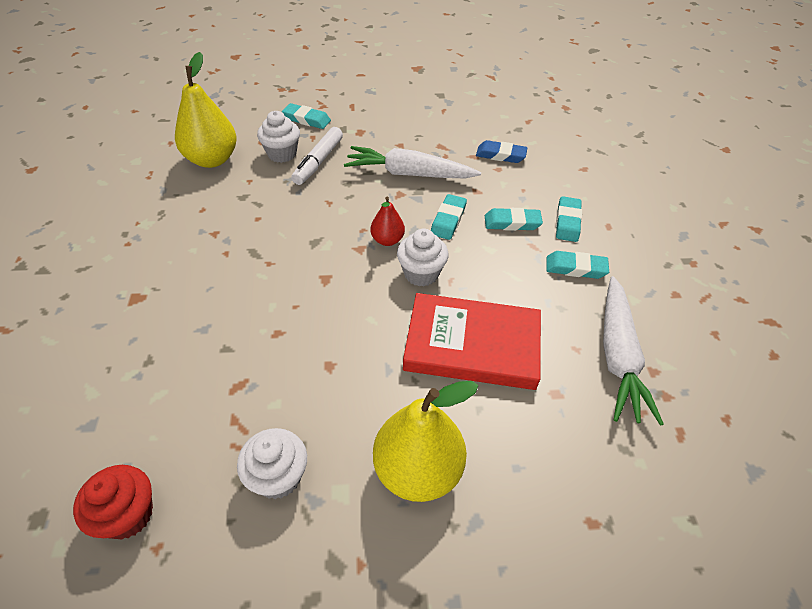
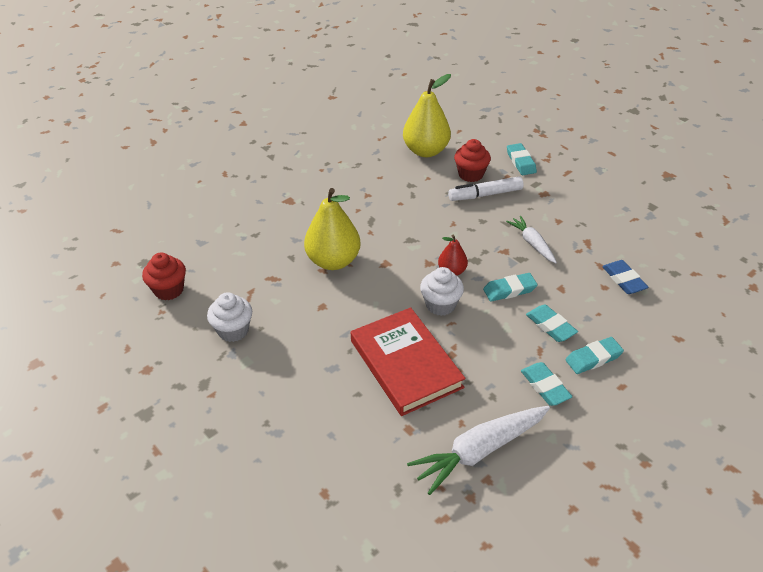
camera: 55 degrees right, 5 degrees down
white cupcake [257,111,300,163] -> red cupcake [454,139,491,182]
white carrot [344,146,481,179] -> white carrot [506,216,557,263], size x0.59
yellow pear [373,381,478,502] -> yellow pear moved to [304,188,361,270]

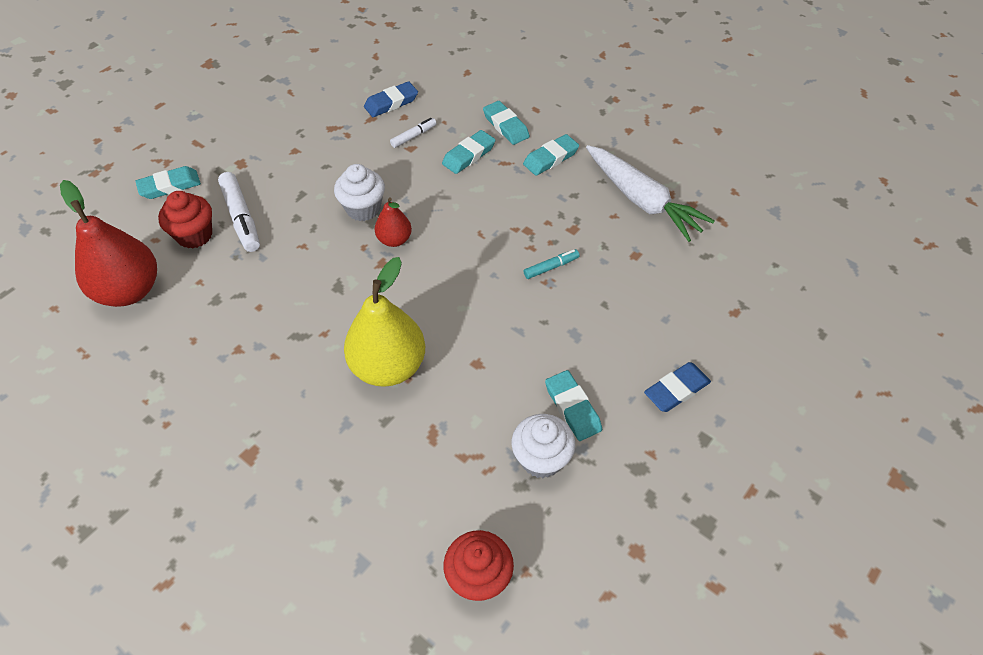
camera: 100 degrees left, 10 degrees up
red book [351,307,465,416] -> turquoise marker [524,249,580,279]
yellow pear [403,74,451,157] -> red pear [60,180,157,307]
white cupcake [420,267,464,316] -> white cupcake moved to [334,164,385,221]
turquoise eraser [483,273,538,302] -> turquoise eraser moved to [545,370,602,441]
white carrot [506,216,557,263] -> none
none -> white marker [390,118,437,148]
none -> blue eraser [644,362,711,412]

